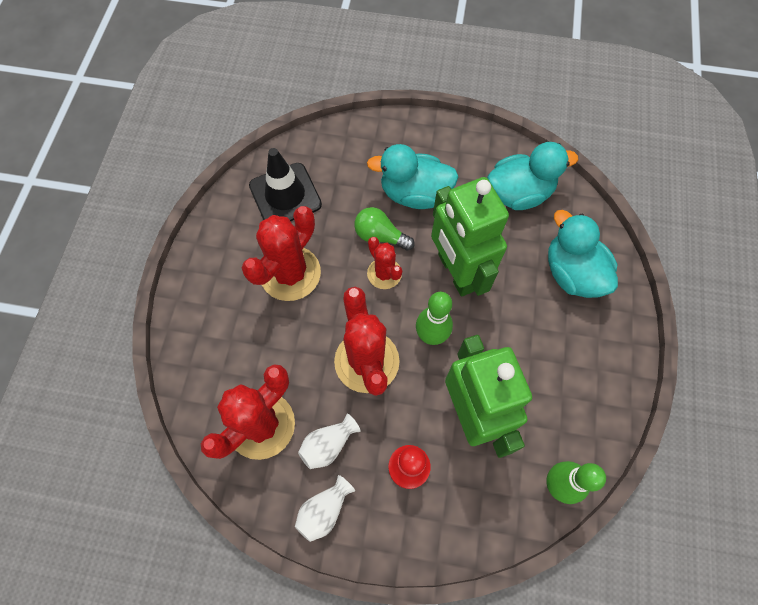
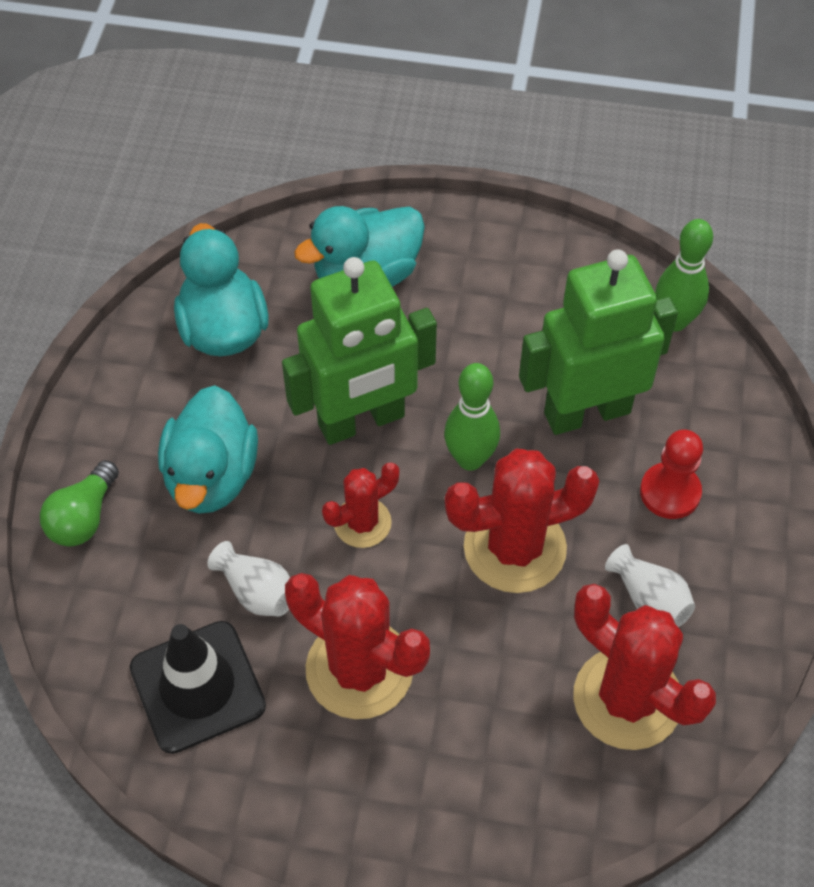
camera: 90 degrees left, 10 degrees down
white vase [295,475,355,542] -> white vase moved to [207,541,290,616]
green light bulb [354,207,415,251] -> green light bulb moved to [40,460,119,547]

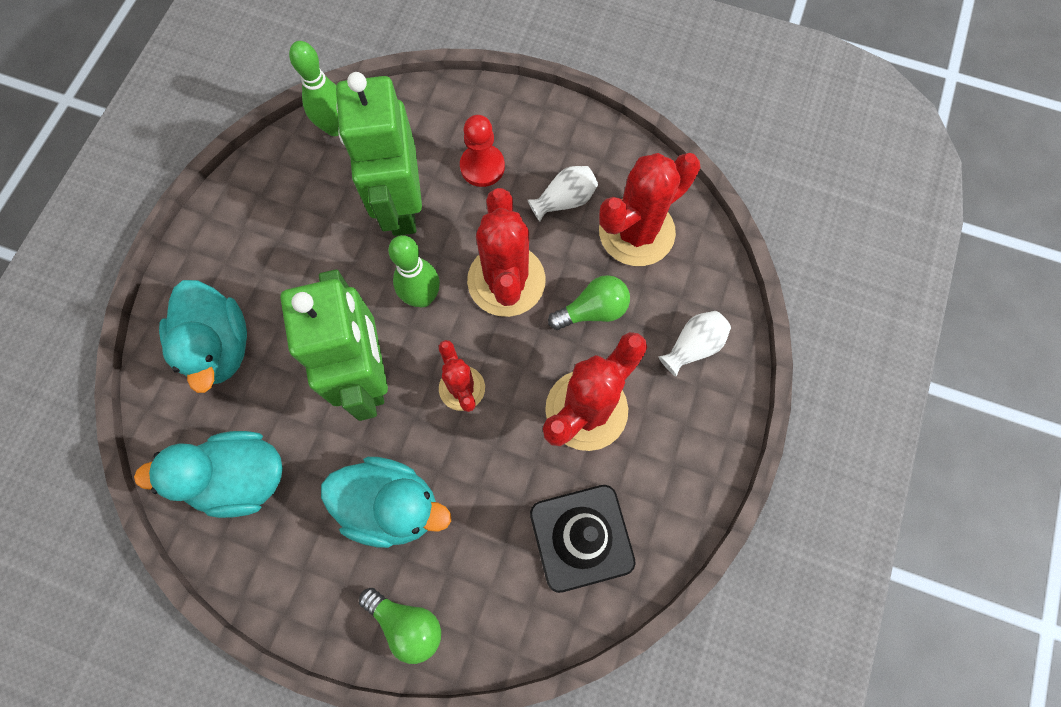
camera: 80 degrees left, 15 degrees up
white vase [207,541,290,616] -> white vase moved to [659,311,731,377]
none -> green light bulb [548,275,630,330]

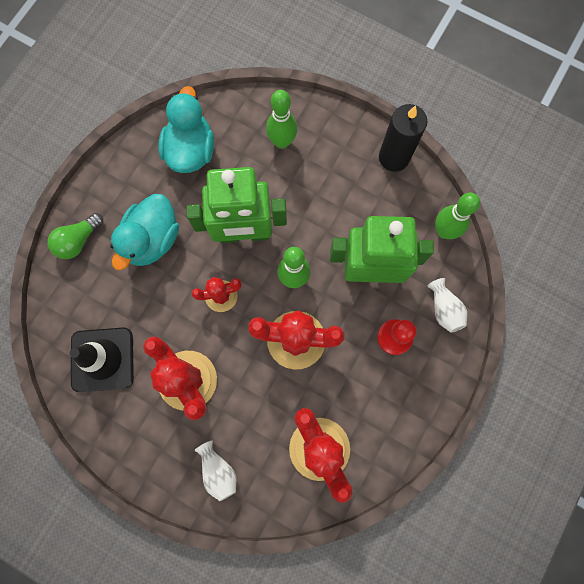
camera: 100 degrees right, 5 degrees up
turquoise duck [159,280,247,393] -> green bowling pin [266,90,297,149]
white vase [528,166,598,221] -> white vase moved to [427,278,467,333]
green light bulb [548,275,630,330] -> none
none -> black candle [379,104,427,172]

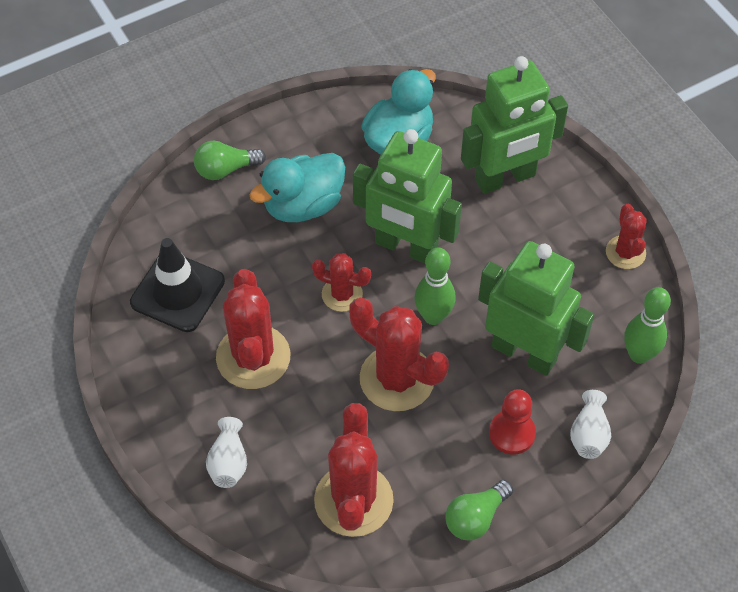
camera: 30 degrees right, 20 degrees down
green bowling pin [266,90,297,149] -> green robot [461,56,568,194]
black candle [379,104,427,172] -> red cactus [606,204,647,269]
none -> green light bulb [445,480,513,540]

